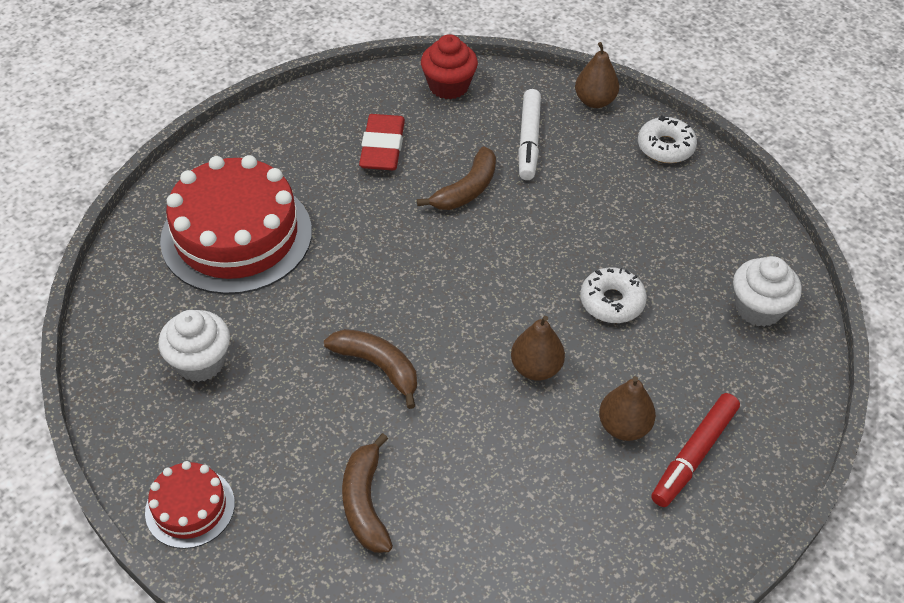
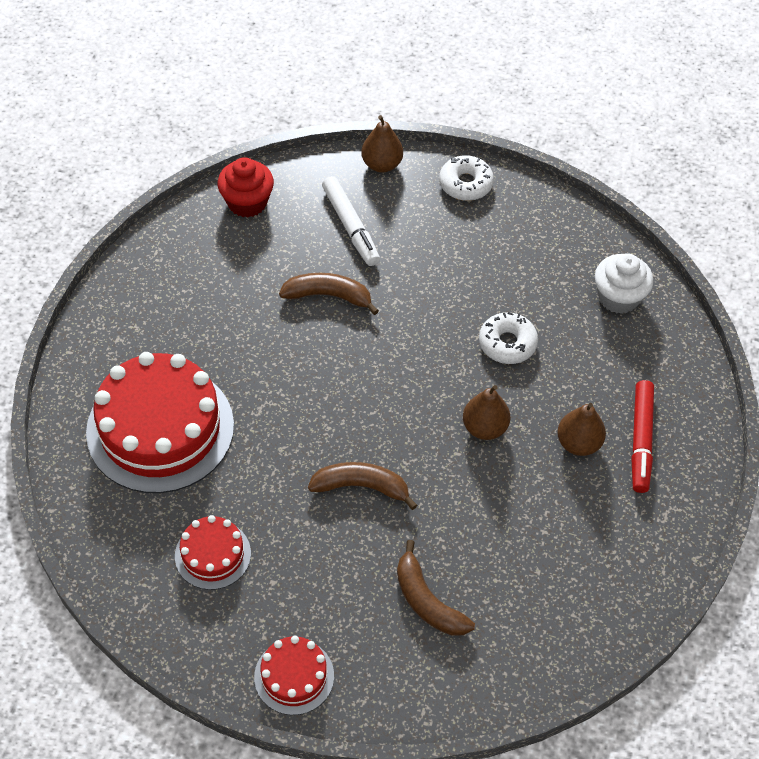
camera: 30 degrees left, 5 degrees up
white cupcake [158,310,230,382] -> red cake [175,515,251,590]
red eraser [359,114,405,170] -> none
brown banana [417,146,496,210] -> brown banana turned 90 degrees counterclockwise [279,273,379,315]

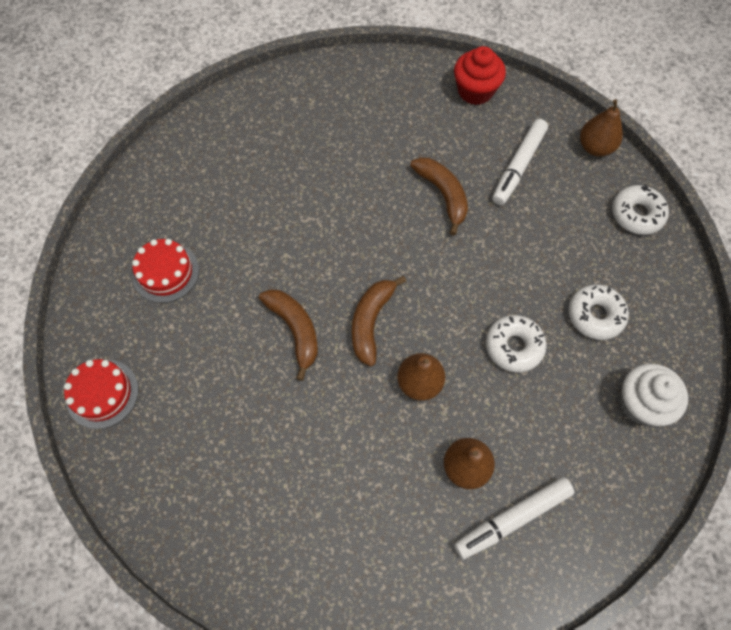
camera: 55 degrees right, 10 degrees up
red cake [86,352,234,493] -> none
brown banana [397,540,475,636] -> brown banana moved to [352,276,406,366]
red marker [631,380,654,493] -> white marker [454,477,574,559]
none -> white donut [568,285,629,340]

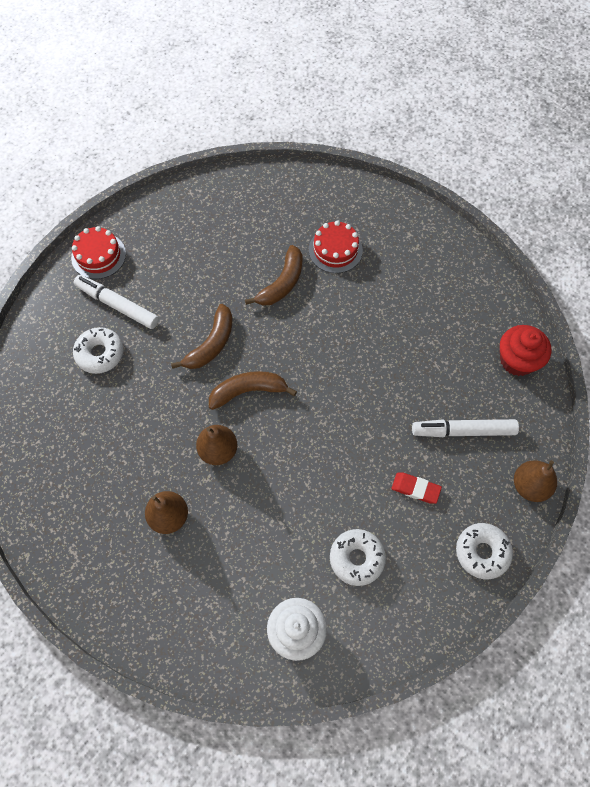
camera: 60 degrees right, 0 degrees up
red cake [132,239,199,303] -> red cake moved to [309,220,363,273]
brown banana [410,157,468,235] -> brown banana moved to [245,245,302,306]
white marker [454,477,574,559] -> white marker moved to [74,275,159,329]
white donut [486,315,547,373] -> white donut moved to [73,327,123,374]
none -> red eraser [391,472,442,504]

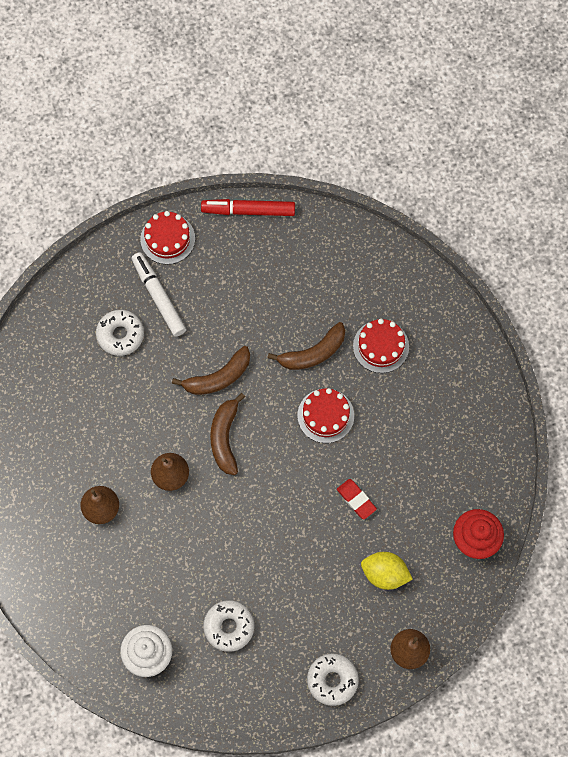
camera: 30 degrees right, 5 degrees up
brown banana [209,371,297,410] -> brown banana turned 105 degrees counterclockwise [210,393,245,475]
red eraser [391,472,442,504] -> red eraser moved to [337,479,377,520]
white marker [412,419,519,437] -> yellow lemon [361,552,413,590]
none -> red marker [201,199,295,216]
none -> red cake [298,388,354,443]

